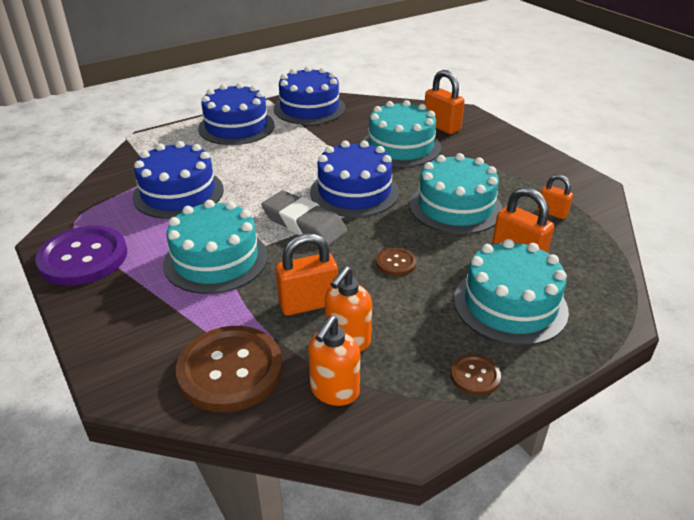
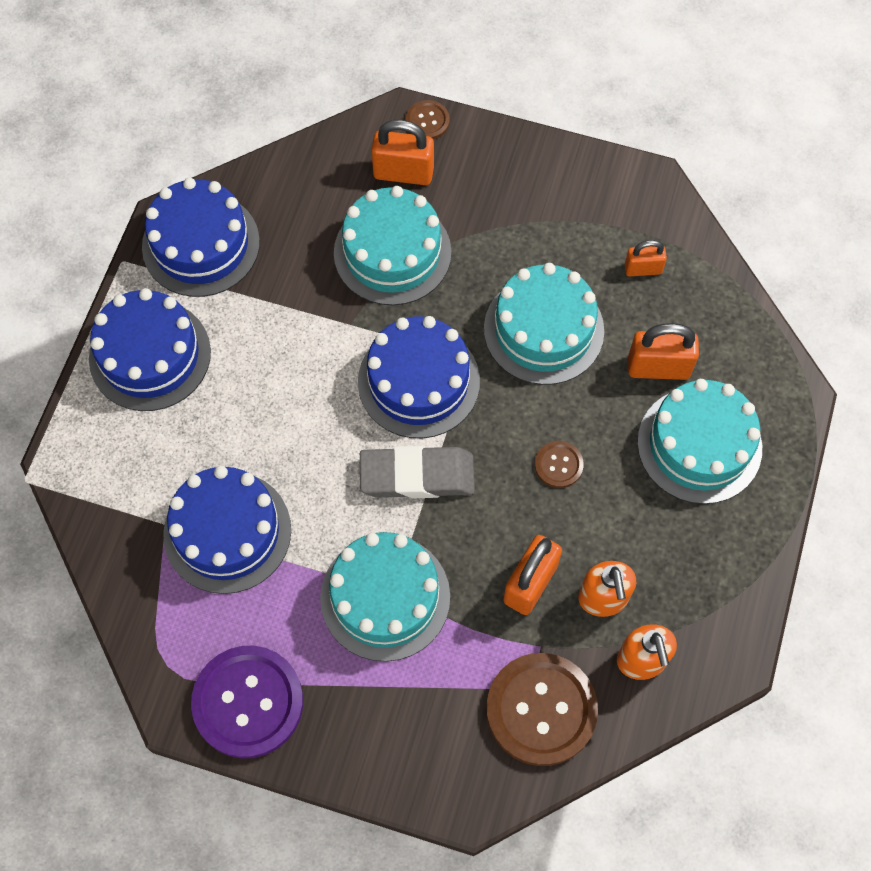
camera: 40 degrees left, 30 degrees up
brown button [451,354,501,396] -> brown button moved to [406,100,450,139]

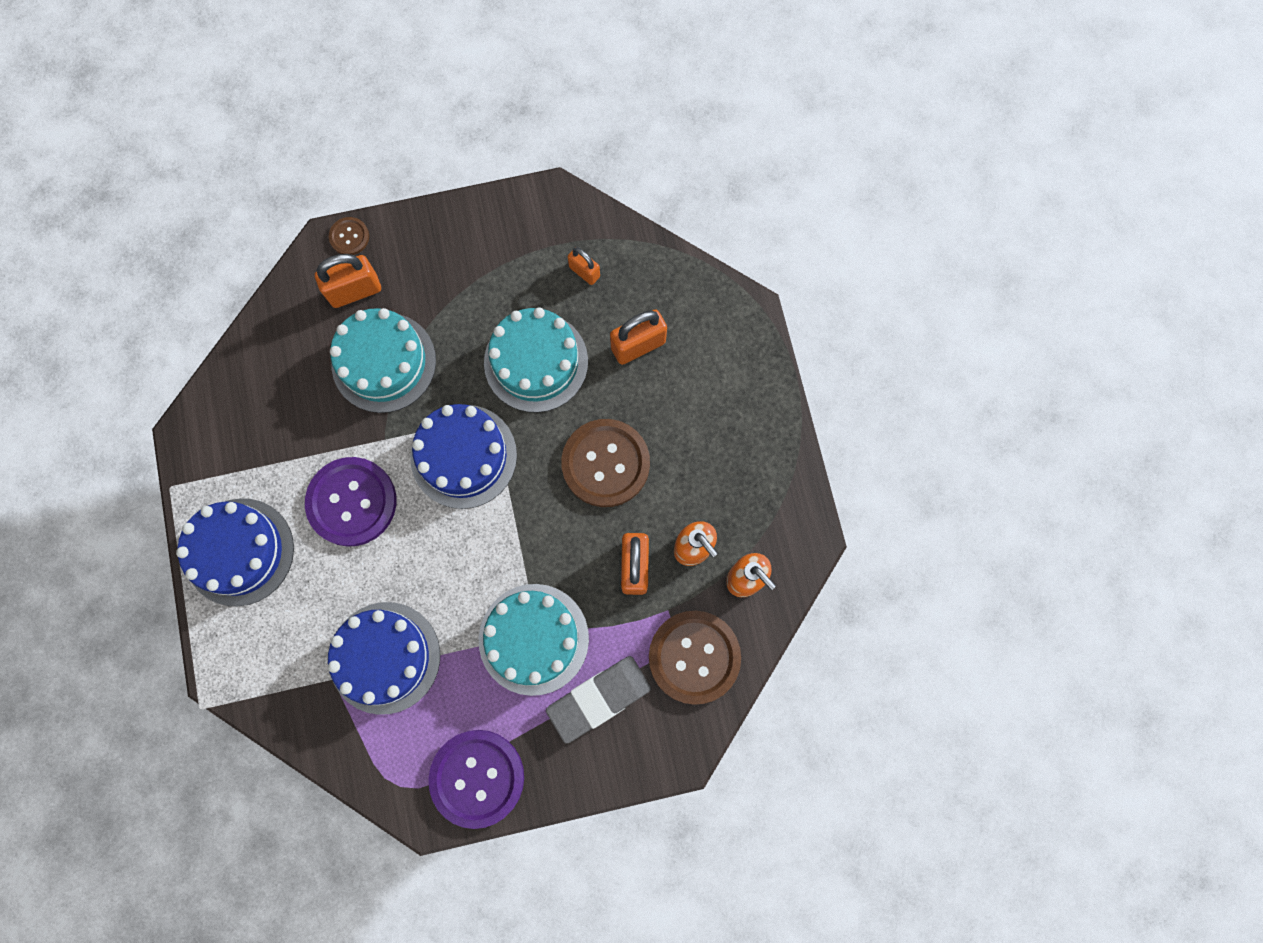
camera: 30 degrees left, 10 degrees up
blue cake [142,178,260,297] -> none
grey eraser [360,446,475,498] -> grey eraser moved to [546,656,651,744]
brown button [535,441,584,488] -> brown button [561,419,650,507], size x2.13
orange padlock [625,240,667,277] -> orange padlock turned 75 degrees clockwise [568,247,600,285]
turquoise cake [637,379,762,504] -> none
none -> purple button [305,457,396,547]

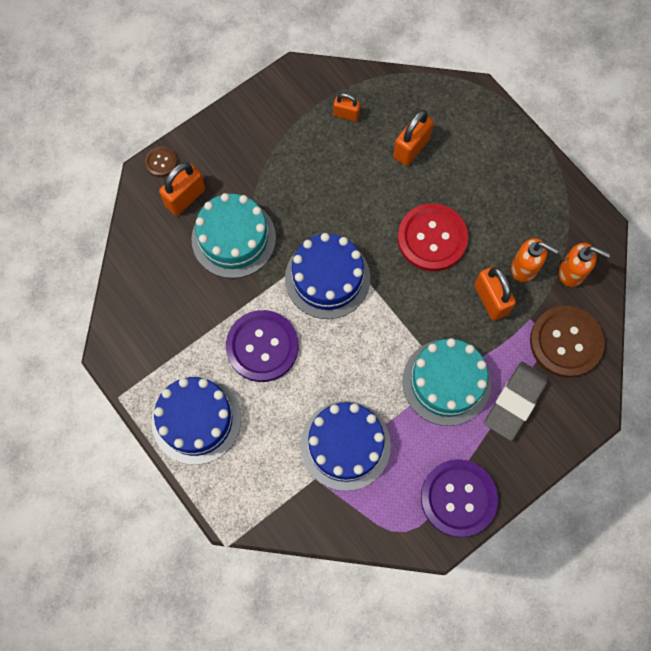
camera: 25 degrees left, 5 degrees down
turquoise cake [484,307,588,413] -> none
brown button [561,419,650,507] -> red button [398,203,468,271]

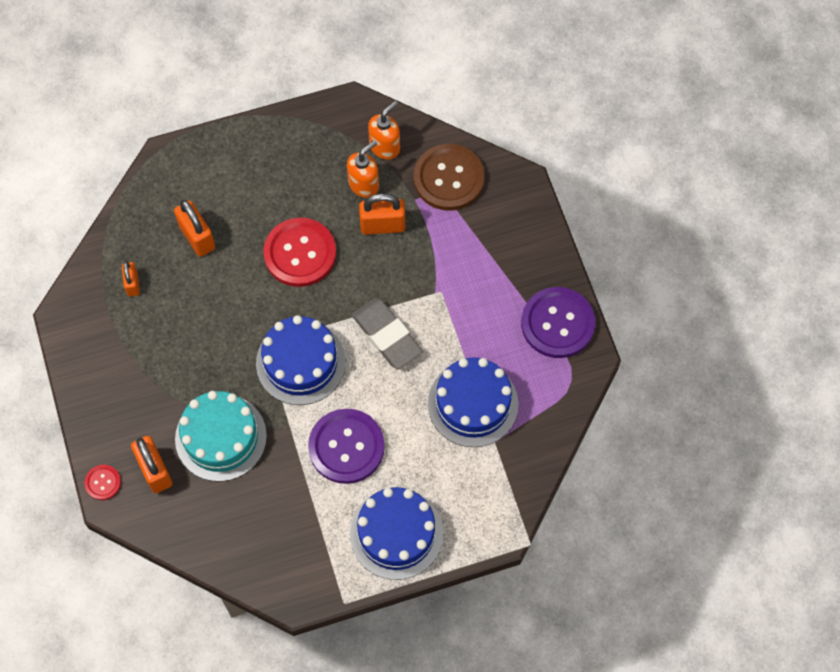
camera: 70 degrees left, 5 degrees down
brown button [145,146,177,177] -> red button [85,465,121,500]
orange padlock [333,93,360,121] -> orange padlock turned 45 degrees counterclockwise [122,261,140,297]
turquoise cake [402,338,491,426] -> none
grey eraser [485,362,548,441] -> grey eraser moved to [351,298,423,369]

